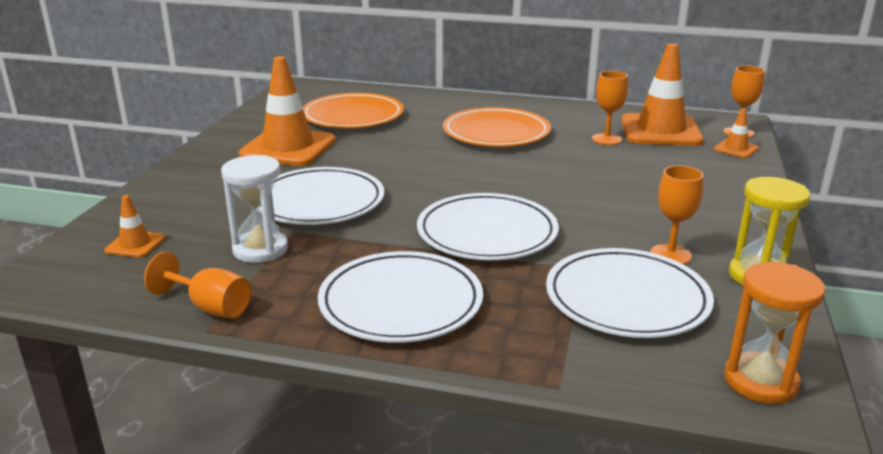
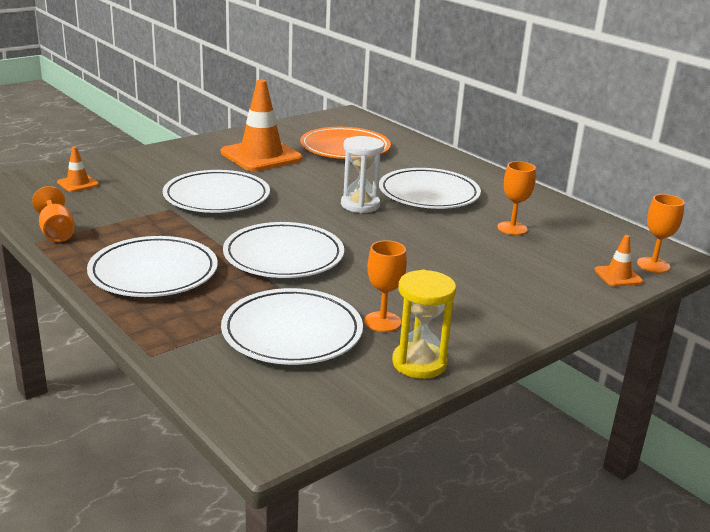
camera: 35 degrees right, 0 degrees up
white hourglass [221,155,288,263] -> white hourglass moved to [341,136,384,213]
orange plate [443,107,551,147] -> white plate [379,168,481,209]
orange traffic cone [621,43,704,146] -> none
orange hourglass [724,262,826,404] -> none

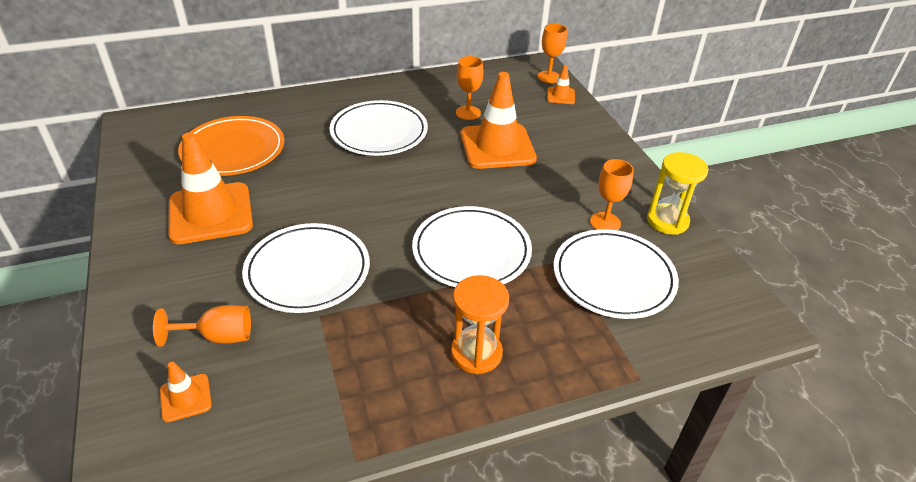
camera: 70 degrees left, 15 degrees up
orange goblet [32,186,75,242] -> orange goblet moved to [153,305,251,347]
white plate [87,236,218,297] -> orange hourglass [451,275,509,374]
white hourglass [341,136,384,213] -> none
none -> orange traffic cone [460,72,537,169]

